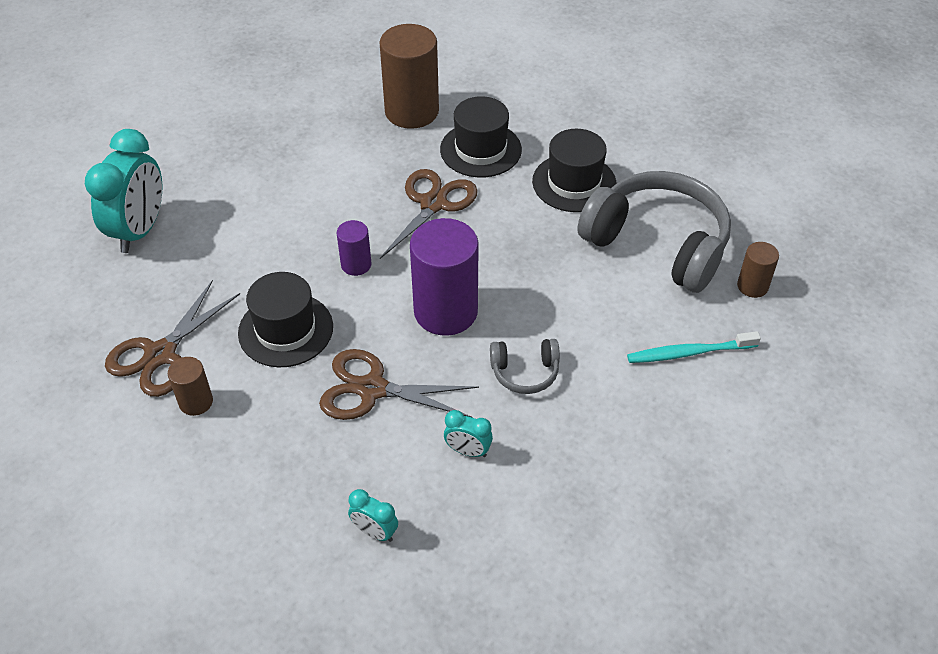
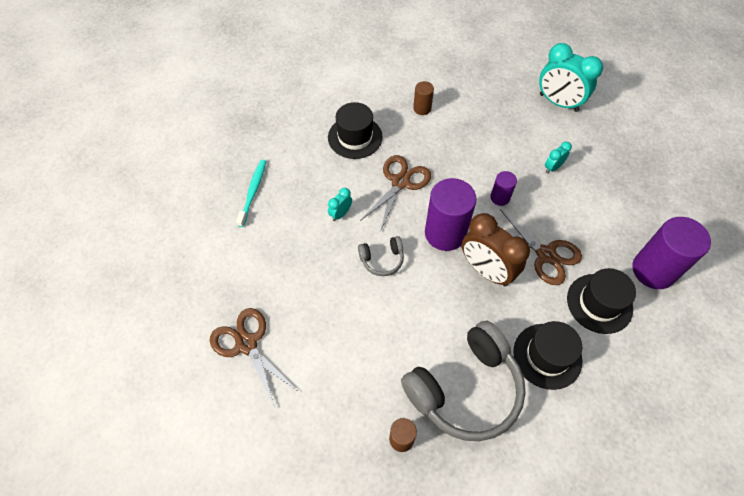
camera: 110 degrees right, 10 degrees up
brown scissors [105,280,240,397] -> brown scissors moved to [210,308,298,405]
black hat [238,272,333,367] -> black hat moved to [328,102,383,159]
turquoise clock [348,489,398,542] -> turquoise clock moved to [545,142,572,173]
brown cylinder [379,24,439,129] -> purple cylinder [632,217,711,289]
grey headphones [490,339,560,394] -> grey headphones turned 120 degrees counterclockwise [358,236,404,276]
turquoise toothbrush [627,331,761,363] -> turquoise toothbrush moved to [236,160,266,227]
none -> brown clock [462,213,530,286]

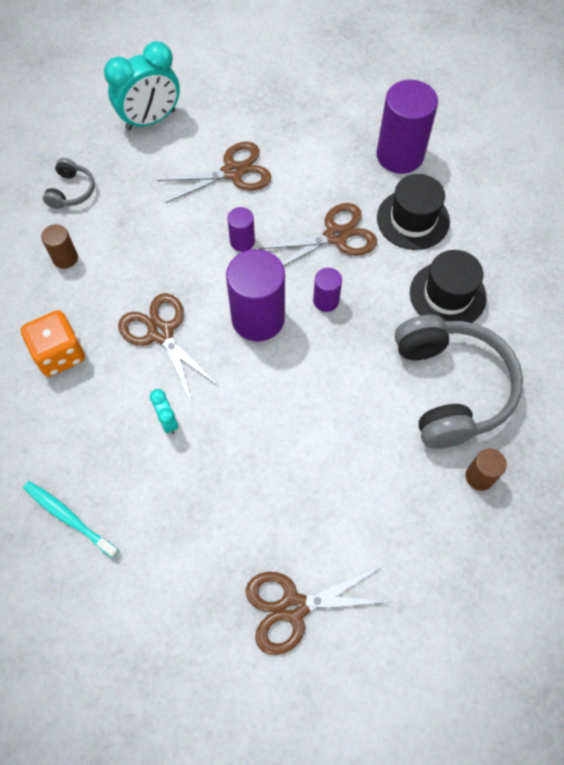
camera: 65 degrees left, 5 degrees up
black hat [328,102,383,159] -> orange dice [21,310,85,377]
grey headphones [358,236,404,276] -> grey headphones moved to [43,158,95,209]
brown clock [462,213,530,286] -> purple cylinder [313,268,342,312]
turquoise clock [545,142,572,173] -> brown scissors [157,142,272,203]

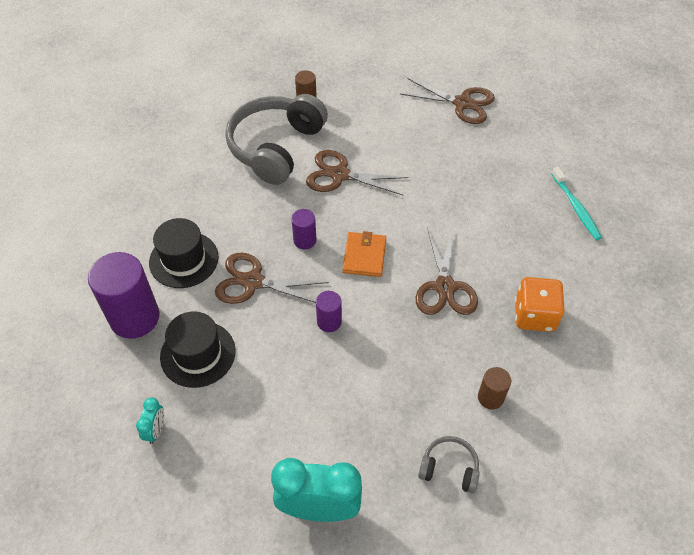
camera: 145 degrees left, 10 degrees down
grey headphones [43,158,95,209] -> grey headphones turned 60 degrees clockwise [418,436,480,493]
turquoise clock [150,389,178,434] -> turquoise clock moved to [136,398,164,444]
brown scissors [157,142,272,203] -> brown scissors moved to [306,150,409,196]
purple cylinder [226,249,285,342] -> orange wallet [343,231,386,277]
black hat [410,250,487,323] -> black hat moved to [160,311,235,388]

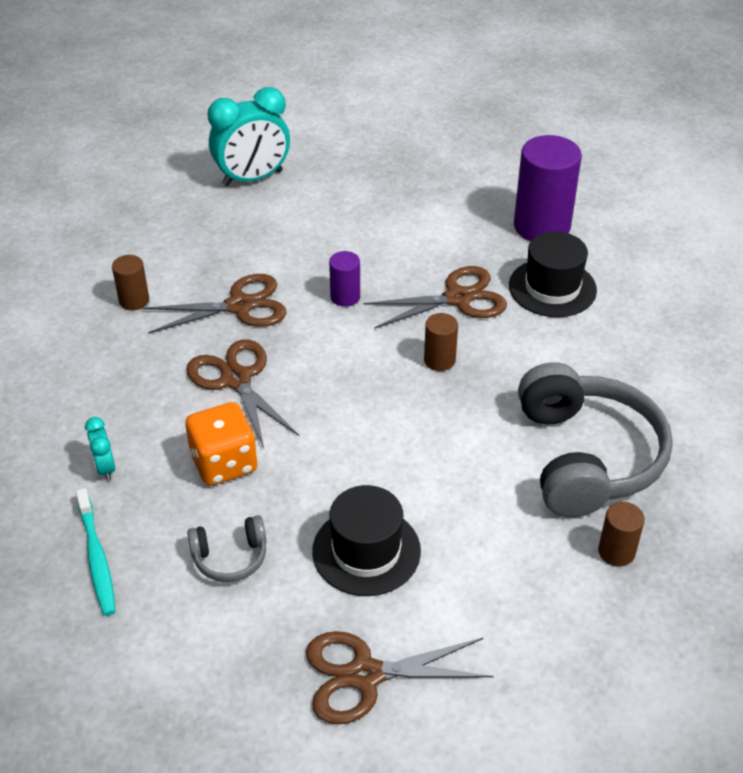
camera: 150 degrees right, 10 degrees down
turquoise clock [136,398,164,444] -> turquoise clock moved to [85,417,115,481]
black hat [160,311,235,388] -> black hat moved to [312,485,421,596]
purple cylinder [291,209,316,249] -> brown cylinder [424,313,458,371]
brown scissors [306,150,409,196] -> brown scissors moved to [143,274,287,334]
orange wallet [343,231,386,277] -> none
grey headphones [418,436,480,493] -> grey headphones moved to [187,515,266,582]
orange dice [515,277,565,332] -> orange dice moved to [185,402,257,486]
turquoise toothbrush [551,167,602,240] -> turquoise toothbrush turned 150 degrees counterclockwise [76,488,116,616]

